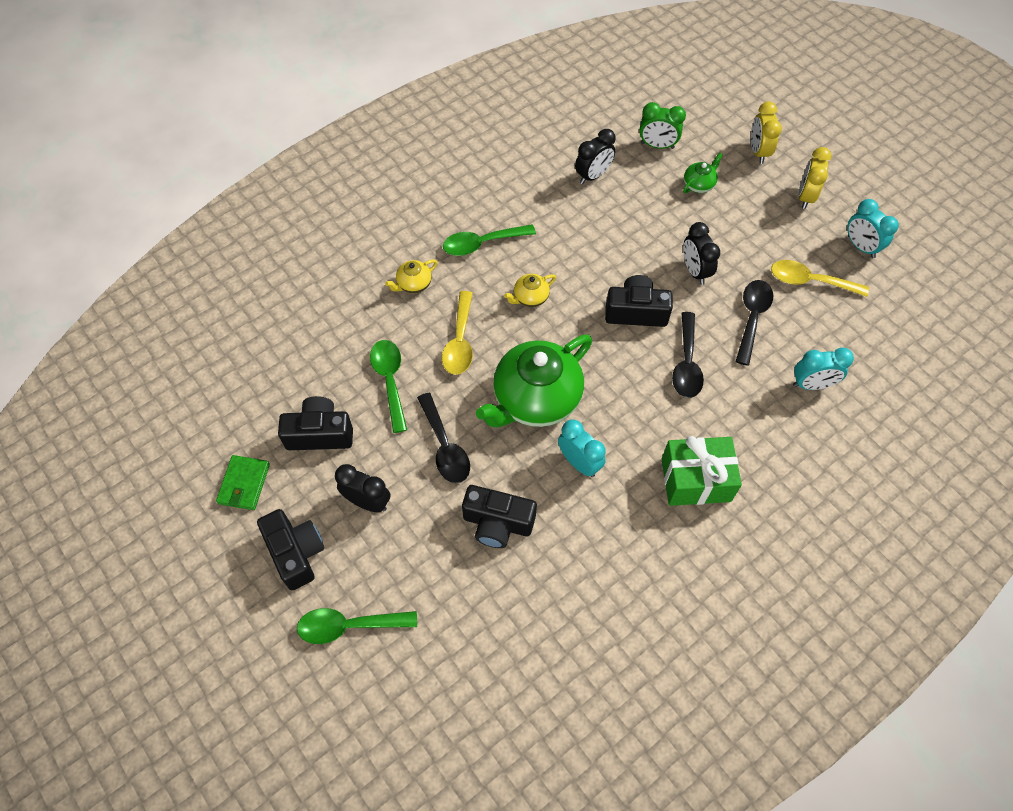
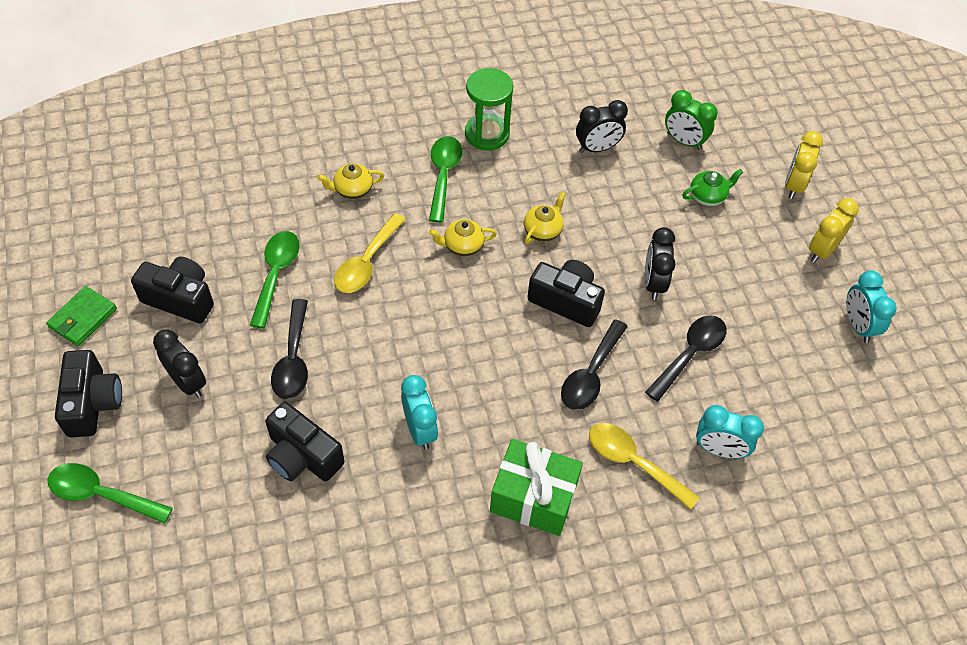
camera: 20 degrees right, 5 degrees down
green spoon [443,224,536,256] -> green spoon turned 90 degrees clockwise [429,136,462,223]
green teapot [476,334,592,427] -> none
yellow spoon [771,260,869,297] -> yellow spoon moved to [589,423,700,510]
none -> green hourglass [465,68,513,151]
none -> yellow teapot [524,192,566,244]

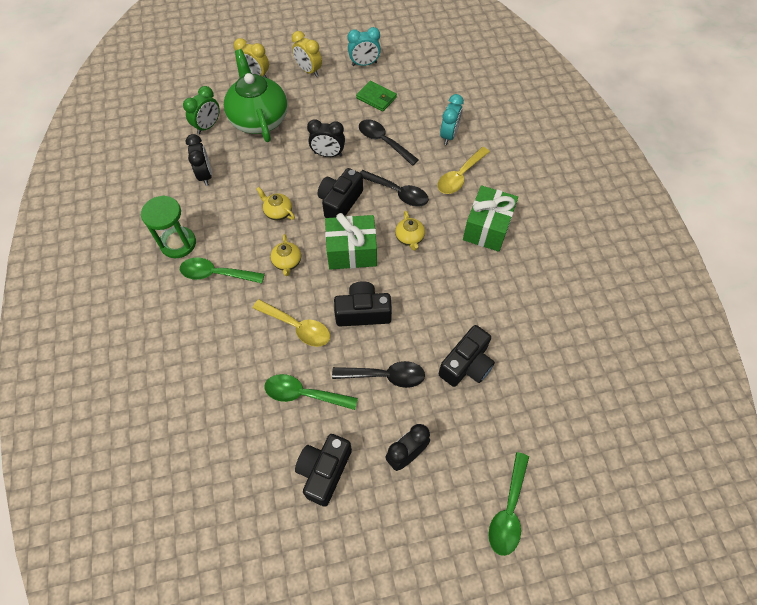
camera: 85 degrees left, 5 degrees up
green wallet [46,286,117,346] -> green wallet moved to [356,81,397,112]
black camera [55,350,122,438] -> black camera moved to [334,281,392,326]
yellow teapot [317,164,384,199] -> yellow teapot moved to [395,211,425,251]
turquoise clock [401,375,438,450] -> none
green teapot [682,169,743,206] -> green teapot [224,49,288,142], size x2.34
none -> green gift [325,213,377,270]

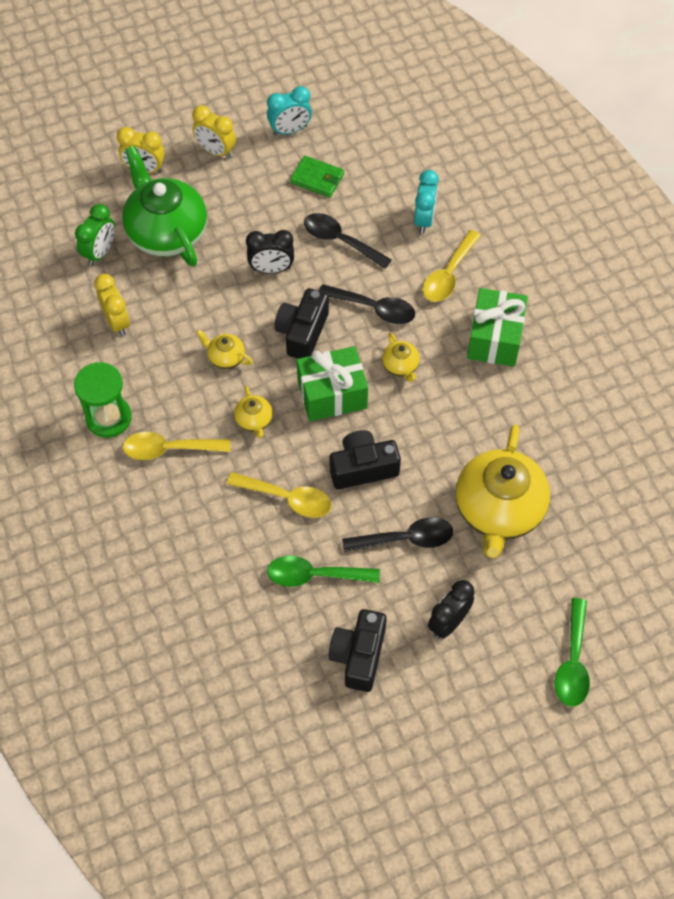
camera: 10 degrees left, 0 degrees up
green spoon [180,258,265,283] -> yellow spoon [123,432,231,460]
black clock [186,134,212,186] -> yellow clock [94,274,130,336]
black camera [438,325,495,387] -> yellow teapot [455,425,550,558]

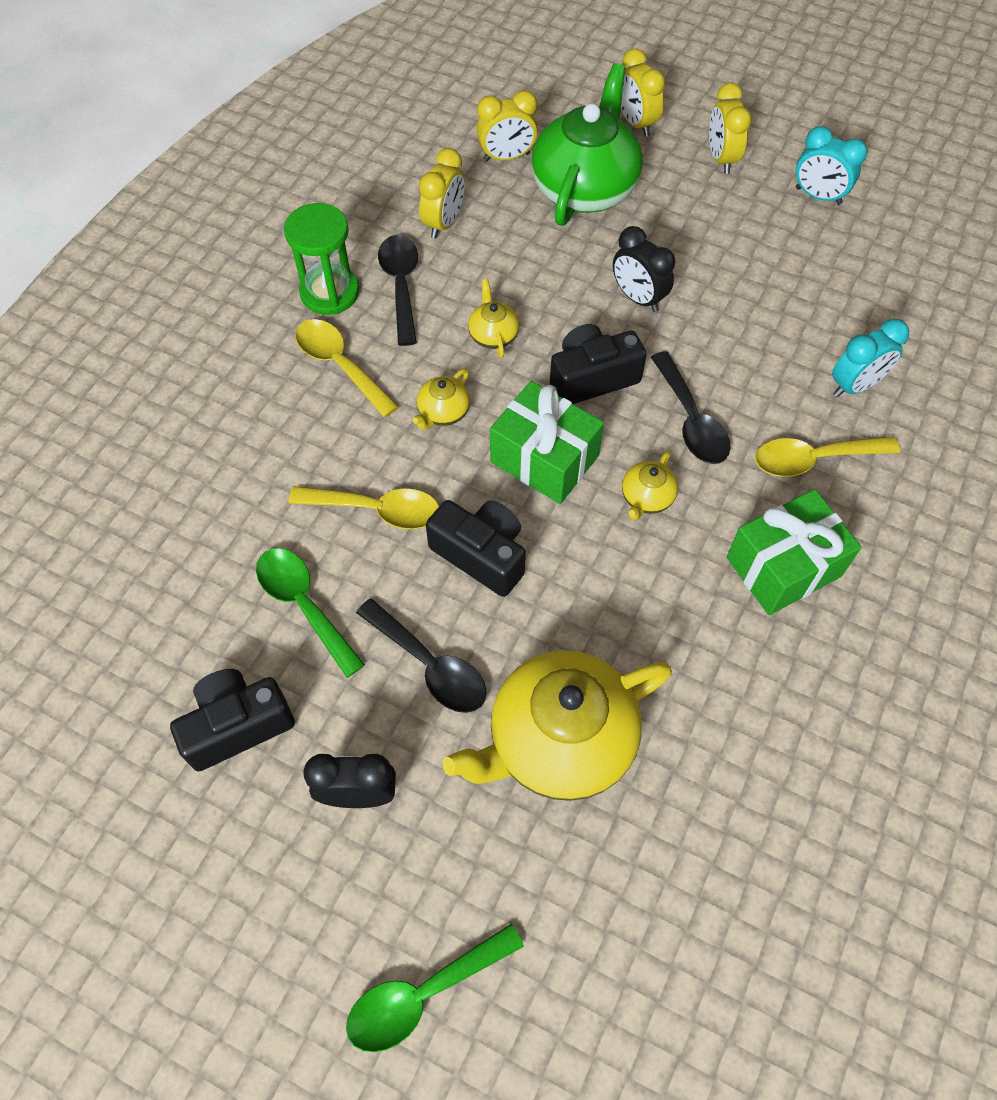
camera: 50 degrees right, 0 degrees up
green clock [75,204,115,266] -> yellow clock [477,90,538,162]
yellow spoon [227,472,332,518] -> yellow spoon turned 60 degrees counterclockwise [288,486,439,529]
green wallet [290,156,344,198] -> none
black spoon [304,213,392,269] -> black spoon moved to [378,235,418,346]

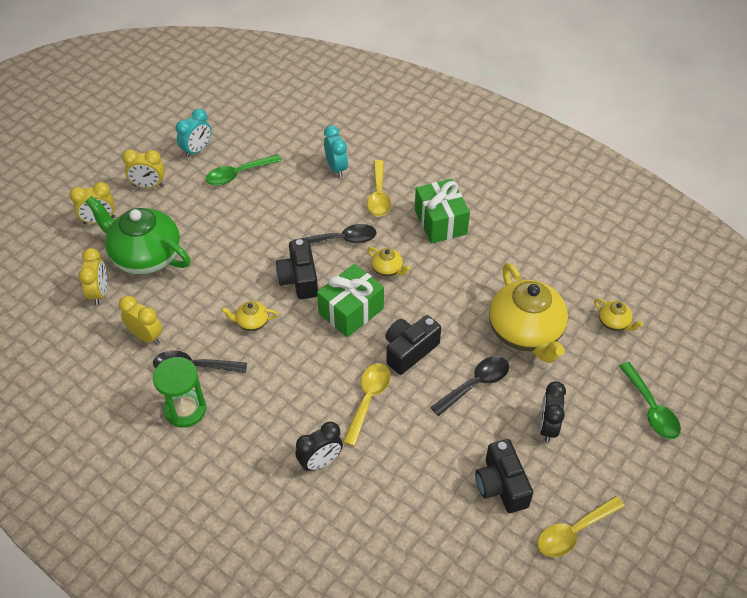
camera: 80 degrees left, 10 degrees down
green spoon [256,548,365,678] -> green spoon moved to [206,154,282,186]
yellow spoon [295,319,399,417] -> yellow spoon moved to [537,496,625,557]
yellow teapot [413,368,470,430] -> yellow teapot moved to [594,298,643,331]
black clock [613,226,675,312] -> black clock moved to [296,422,343,472]

